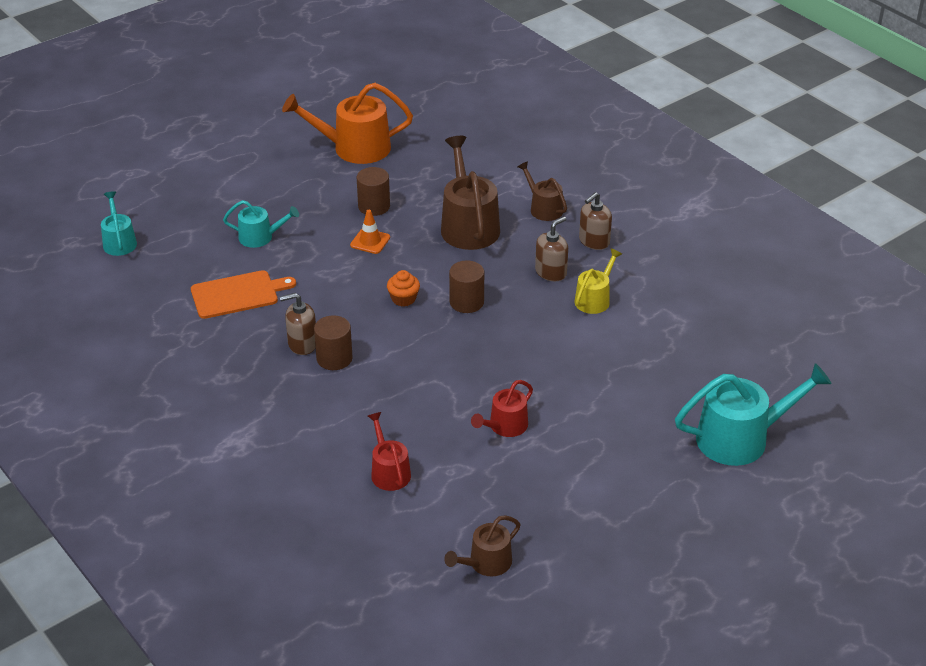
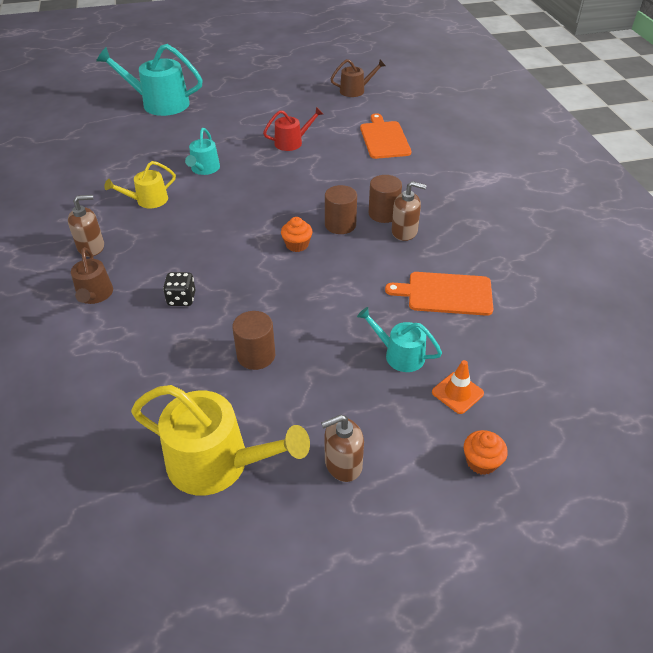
camera: 155 degrees left, 5 degrees up
turquoise watering can [101,191,137,256] -> turquoise watering can moved to [185,128,220,175]
orange watering can [282,83,413,164] -> yellow watering can [131,385,310,495]
orange traffic cone [350,210,390,254] -> orange traffic cone moved to [432,360,484,414]
red watering can [368,412,411,491] -> orange cutting board [360,113,412,159]
brown watering can [441,136,500,250] -> black dice [163,272,196,306]
brown cylinder [449,261,484,313] -> brown cylinder moved to [325,185,357,234]
brown soap dispenser [535,217,568,281] -> brown soap dispenser moved to [321,415,364,482]
none -> orange cupcake [464,430,508,475]

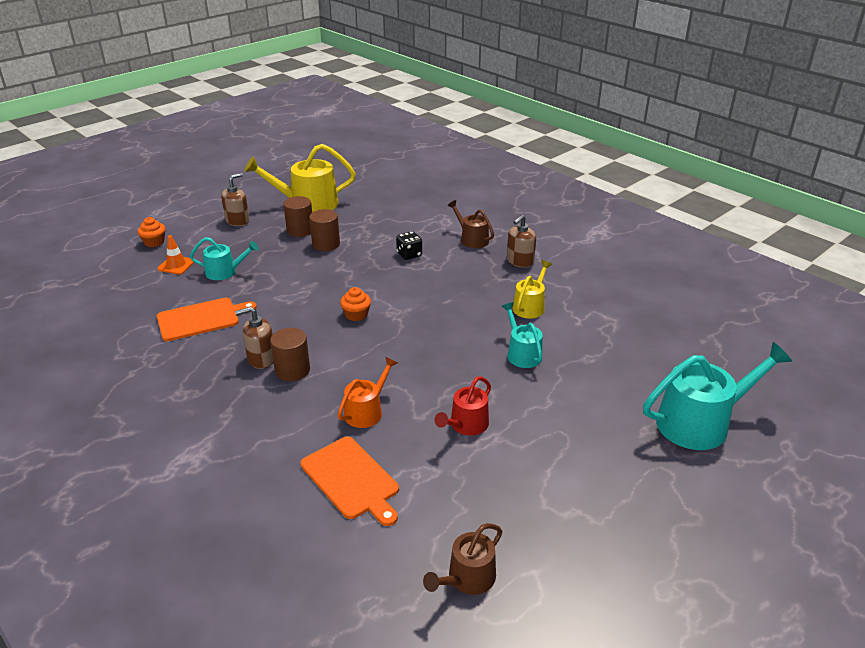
camera: 150 degrees right, 10 degrees down
brown cylinder [325,185,357,234] -> brown cylinder moved to [283,196,312,237]
none -> orange watering can [338,357,397,428]

